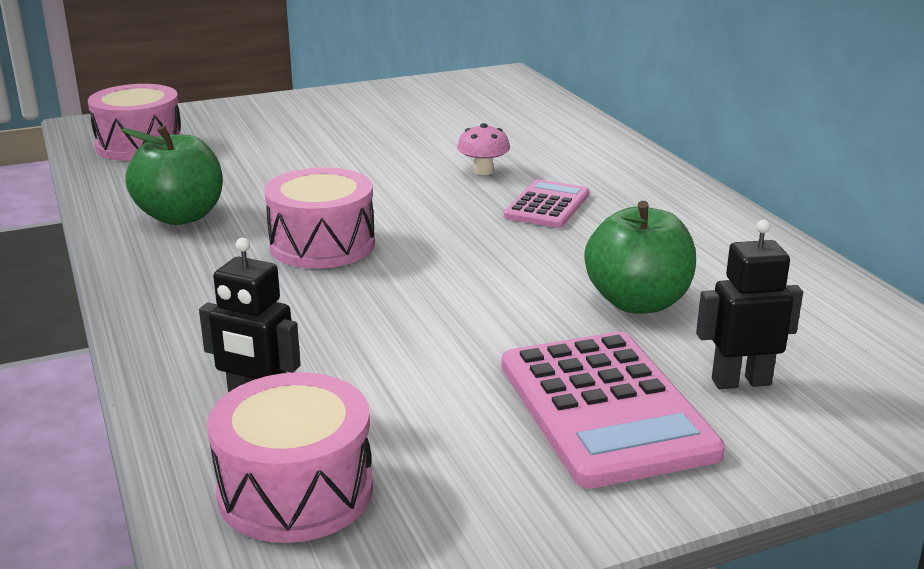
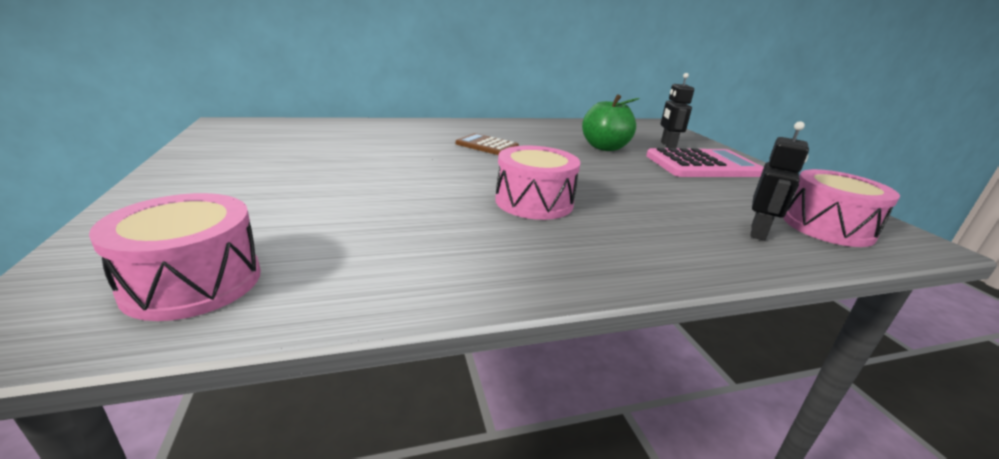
camera: 85 degrees left, 0 degrees up
green apple [121,125,223,225] -> none
pink mushroom [457,123,510,175] -> none
pink calculator [504,179,589,228] -> brown calculator [456,133,519,155]

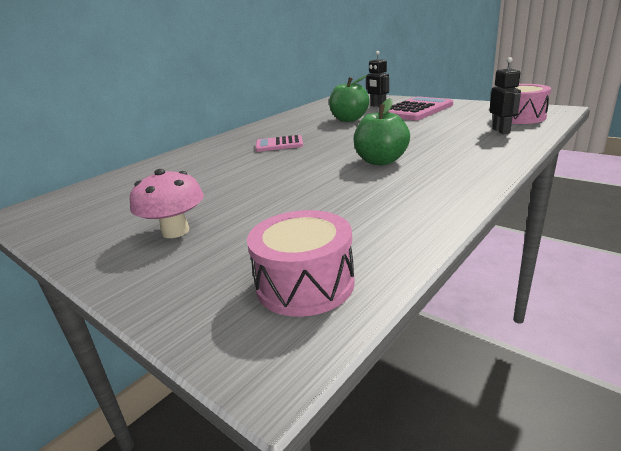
camera: 30 degrees left, 0 degrees up
brown calculator [456,133,519,155] -> pink calculator [255,135,303,152]
pink drum [495,146,580,220] -> green apple [353,98,410,165]
none -> pink mushroom [130,169,204,238]

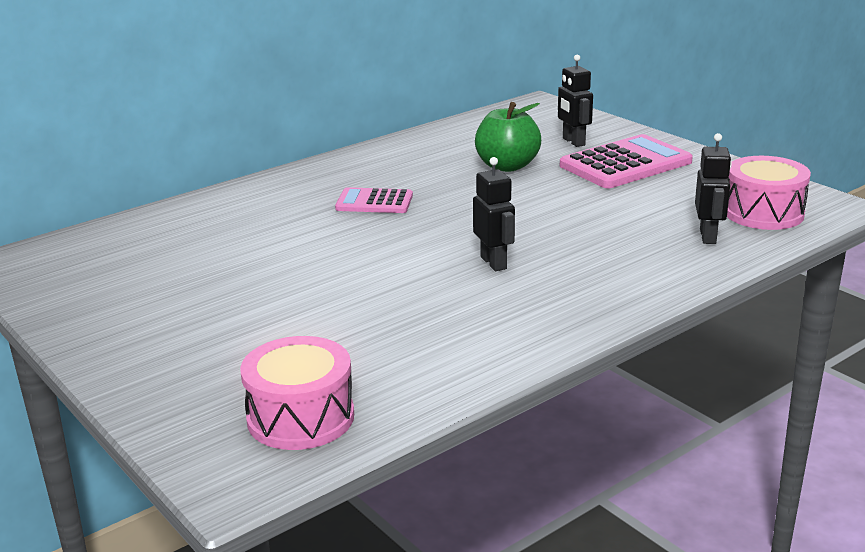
camera: 10 degrees right, 0 degrees up
pink mushroom [130,169,204,238] -> none
green apple [353,98,410,165] -> black robot [473,157,515,271]

